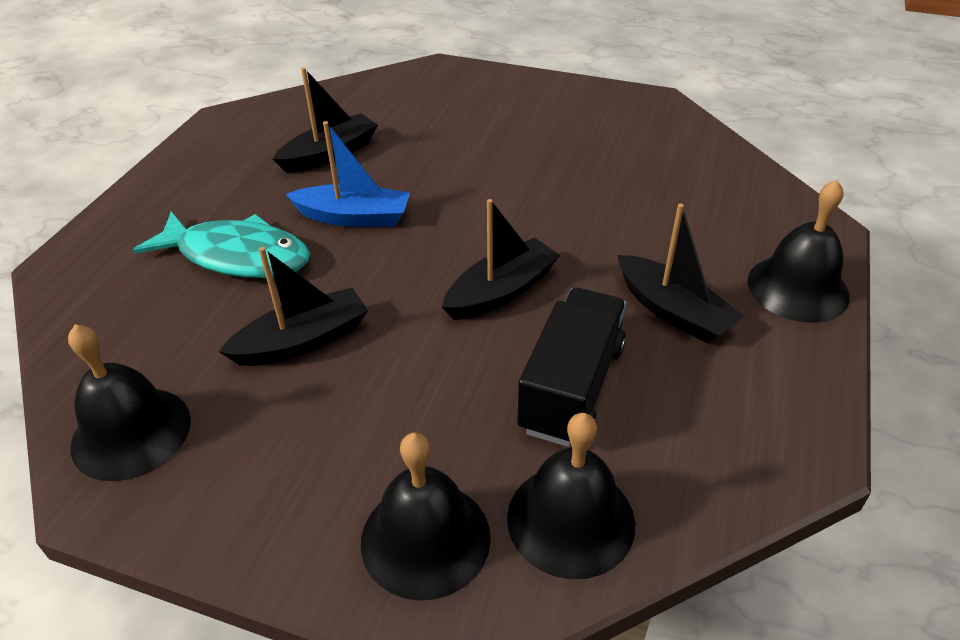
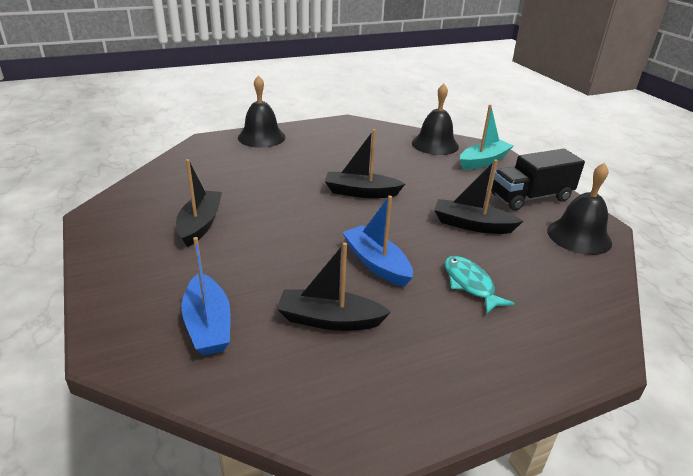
camera: 135 degrees left, 10 degrees down
turquoise fish [133,212,310,278] -> turquoise fish [445,256,515,314], size x0.63
black bell [361,432,491,601] -> turquoise boat [460,105,513,170]
black truck [517,288,626,447] -> black truck moved to [491,149,585,211]
black boat [618,203,744,343] -> black boat moved to [176,159,222,247]
none -> blue boat [181,237,230,355]

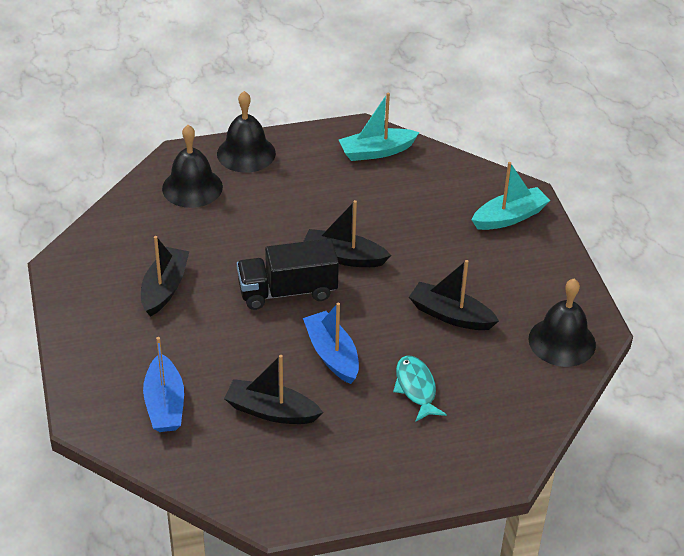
camera: 10 degrees right, 10 degrees up
black bell [412,84,459,155] -> black bell moved to [162,125,223,208]
black truck [491,149,585,211] -> black truck moved to [237,239,339,310]
none -> turquoise boat [339,92,420,161]

